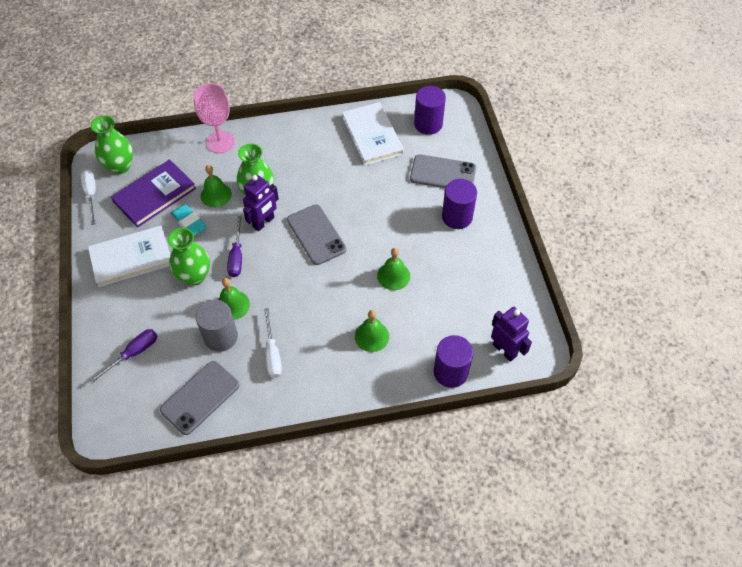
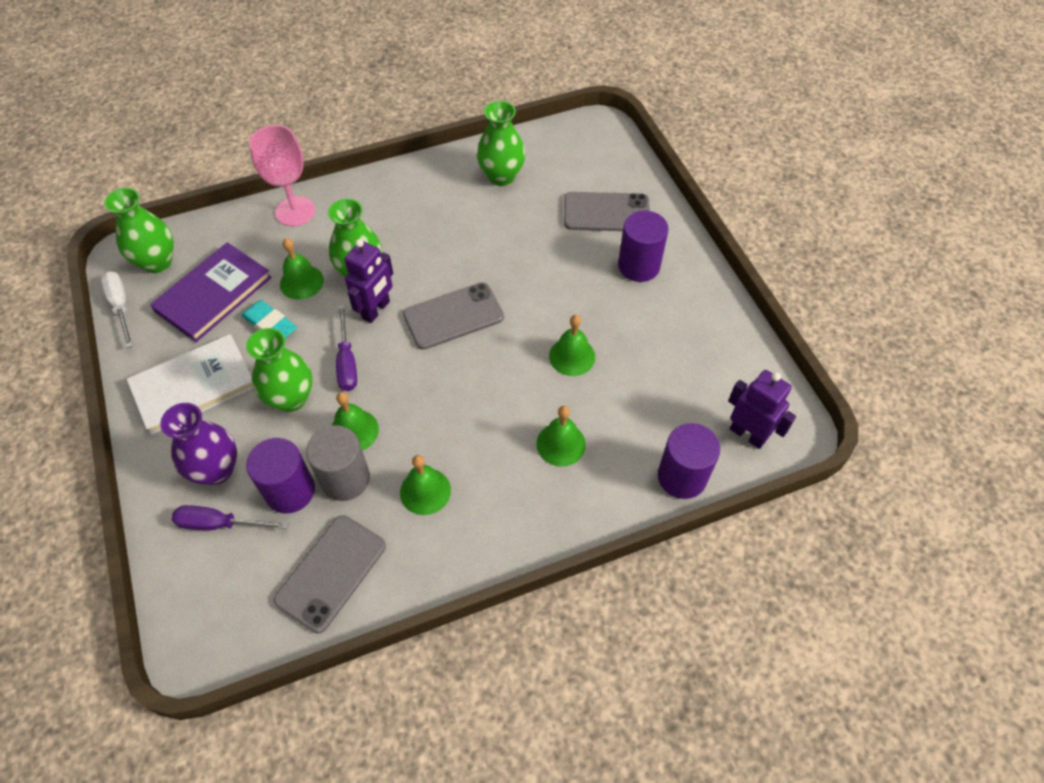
camera: 10 degrees left, 0 degrees up
purple screwdriver [89,329,157,383] -> purple screwdriver turned 120 degrees counterclockwise [172,505,288,530]
white screwdriver [264,308,282,378] -> green bell [400,455,451,515]
grey phone [287,204,346,265] -> grey phone turned 75 degrees counterclockwise [403,282,504,350]
white book [342,102,404,166] -> green vase [477,101,525,186]
purple cylinder [414,86,446,135] -> purple cylinder moved to [246,438,315,513]
none -> purple vase [160,403,237,485]

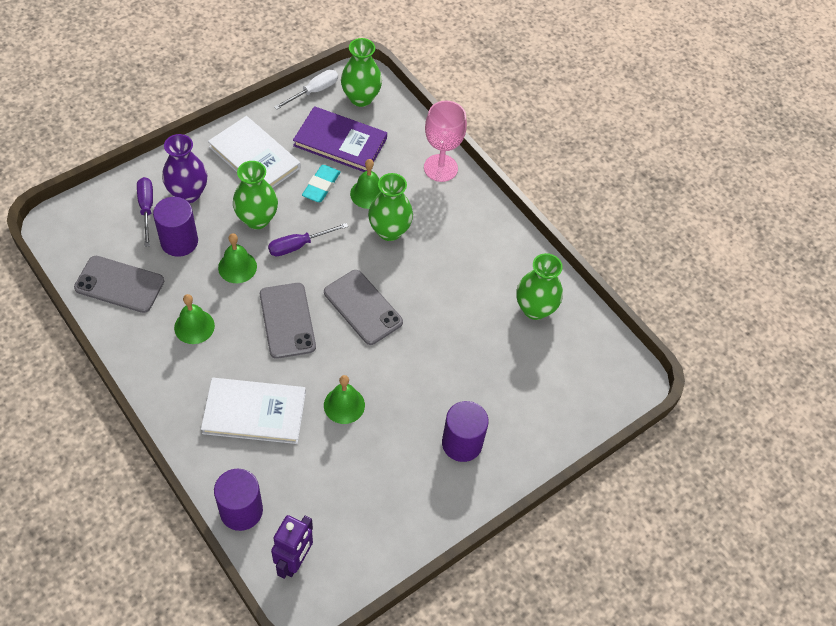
camera: 70 degrees right, 0 degrees up
grey cylinder [306,425,370,501] -> none
purple robot [344,239,393,323] -> none
green bell [536,406,586,467] -> white book [201,378,306,444]
grey phone [564,192,650,231] -> grey phone moved to [260,283,316,359]

